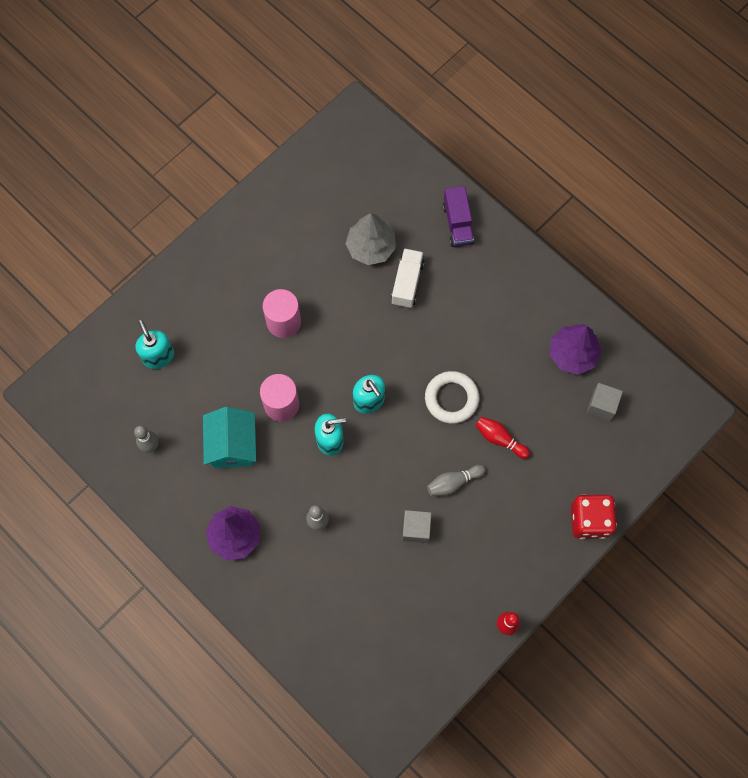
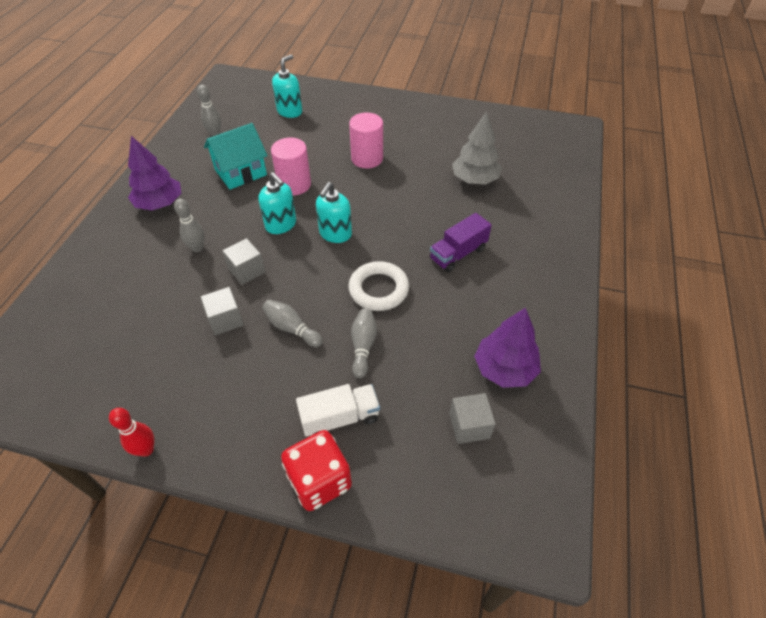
camera: 60 degrees right, 20 degrees down
white truck [391,248,424,308] -> white truck moved to [296,384,380,436]
purple truck [443,186,475,247] -> purple truck moved to [430,213,492,272]
red bowling pin [476,417,530,459] -> grey bowling pin [351,309,377,378]
none -> grey cube [222,238,265,285]

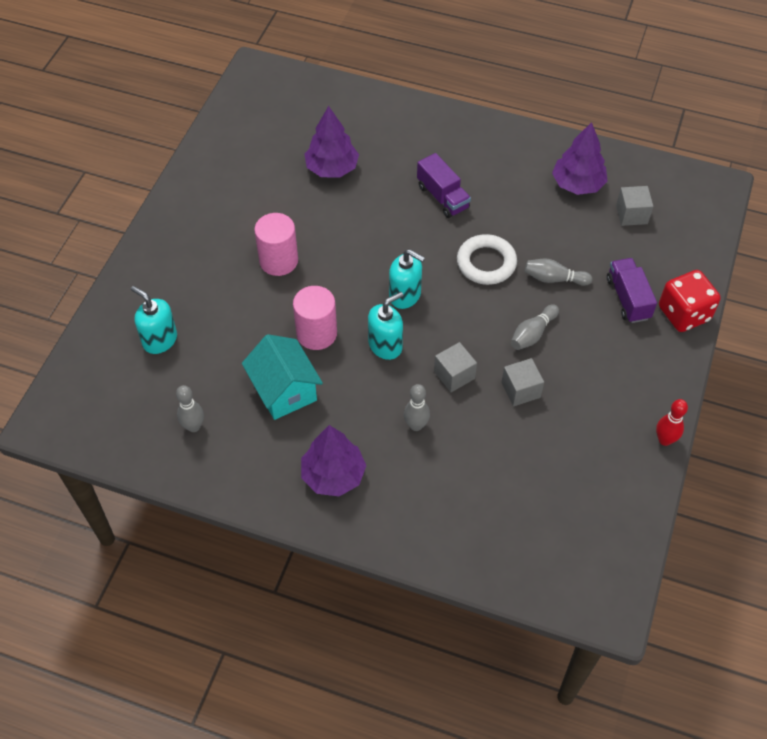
camera: 85 degrees left, 5 degrees up
white truck [296,384,380,436] -> purple truck [607,258,657,323]
grey tree [452,111,502,185] -> purple tree [305,106,359,178]

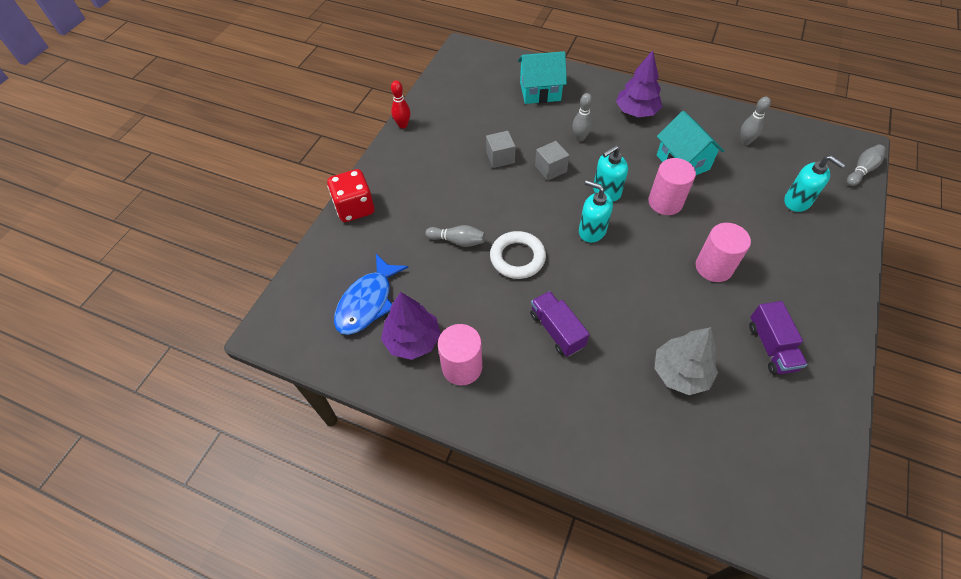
camera: 175 degrees left, 0 degrees up
purple tree [305,106,359,178] -> grey tree [654,327,718,395]
grey bowling pin [511,304,559,350] -> grey bowling pin moved to [847,145,885,186]
purple truck [607,258,657,323] -> purple truck moved to [749,301,807,374]
grey cube [616,186,653,226] -> blue fish [334,254,409,335]
none -> pink cylinder [438,324,482,385]
none -> turquoise house [518,51,567,104]

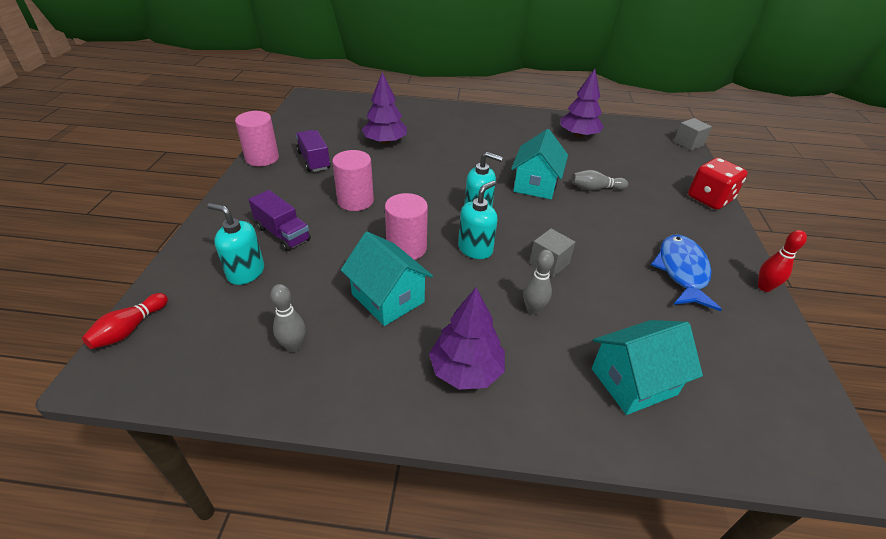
camera: 160 degrees right, 15 degrees down
blue fish [334,254,409,335] -> blue fish moved to [651,235,722,311]
pink cylinder [438,324,482,385] -> pink cylinder moved to [235,111,279,166]
grey cube [486,131,516,168] -> grey cube moved to [674,118,712,151]
white ring [490,231,546,279] -> turquoise house [511,129,568,199]
purple truck [530,291,590,356] -> purple truck moved to [249,190,311,251]
grey tree [654,327,718,395] -> purple tree [362,72,407,145]
grey bowling pin [847,145,885,186] -> red bowling pin [82,293,168,349]

